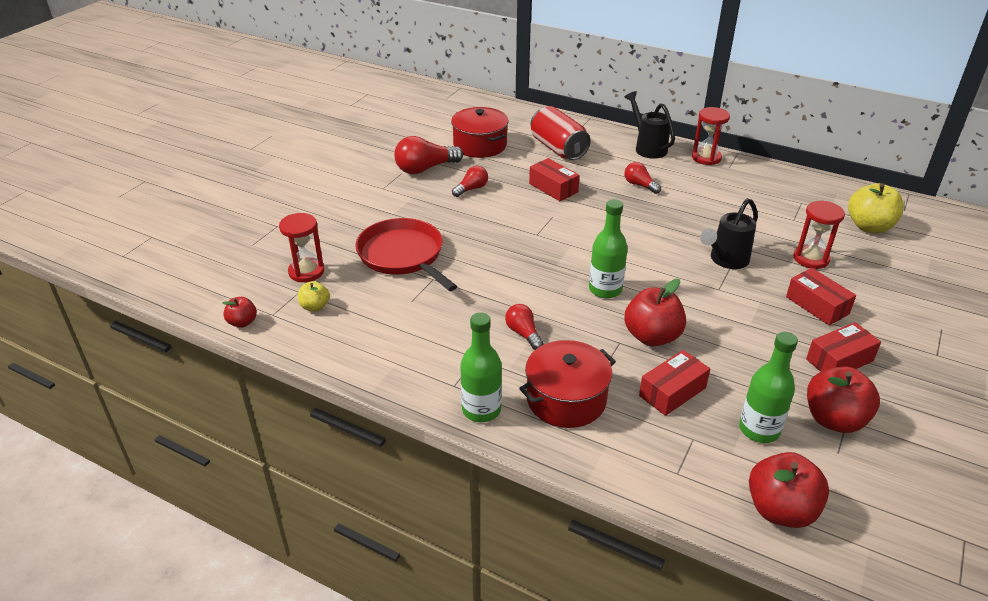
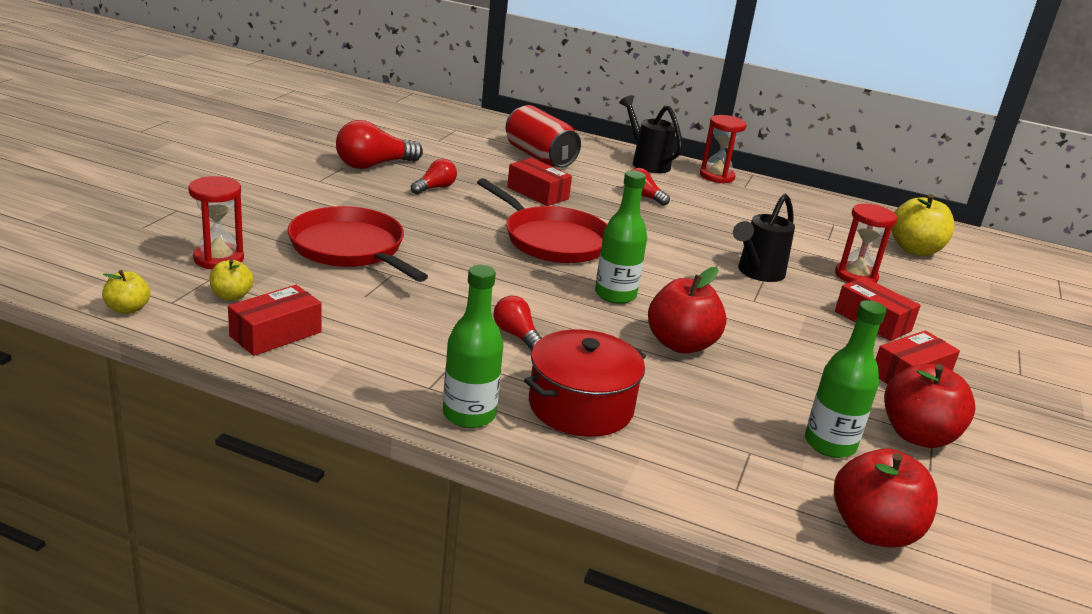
camera: 10 degrees left, 10 degrees down
red apple [222,297,257,328] -> yellow apple [102,270,150,314]
red pot [451,107,509,158] -> none
red box [639,350,710,416] -> red box moved to [228,285,321,356]
none -> red pan [477,178,607,263]

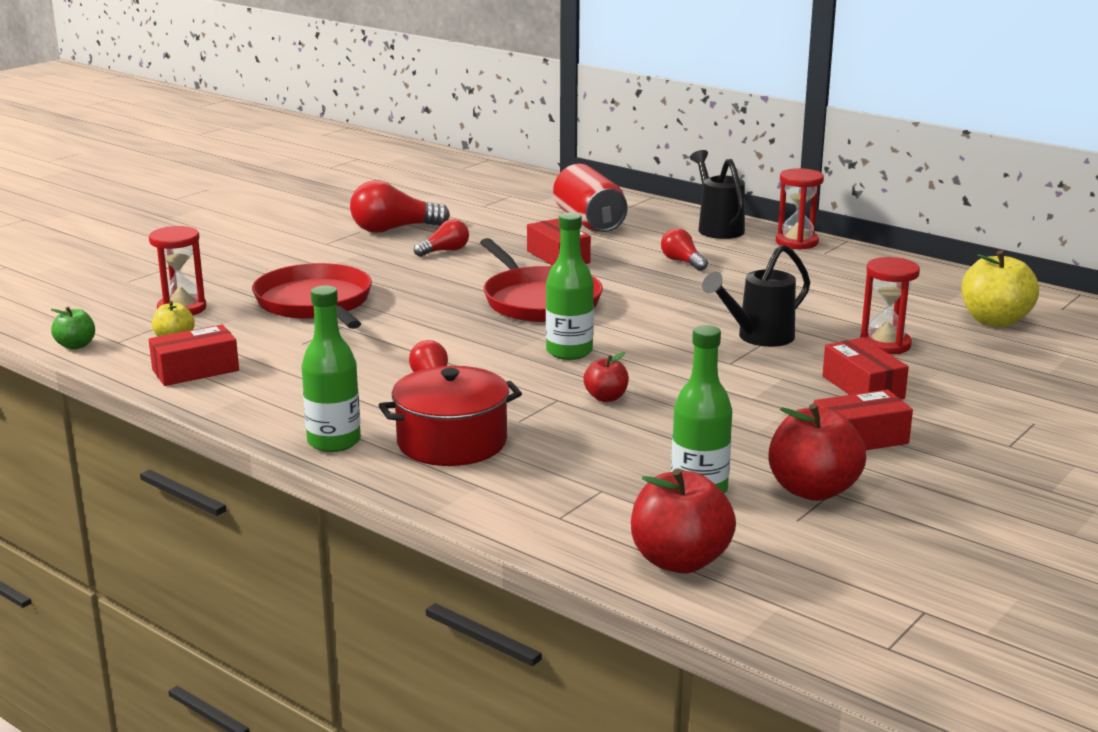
camera: 20 degrees right, 5 degrees down
yellow apple [102,270,150,314] -> green apple [51,307,95,349]
red apple [648,267,727,353] -> red apple [583,352,629,402], size x0.54

